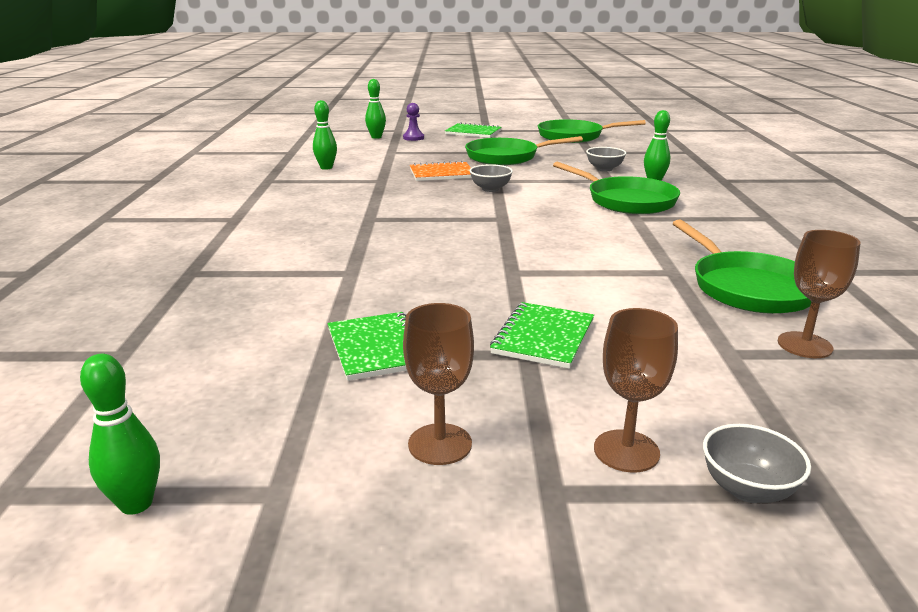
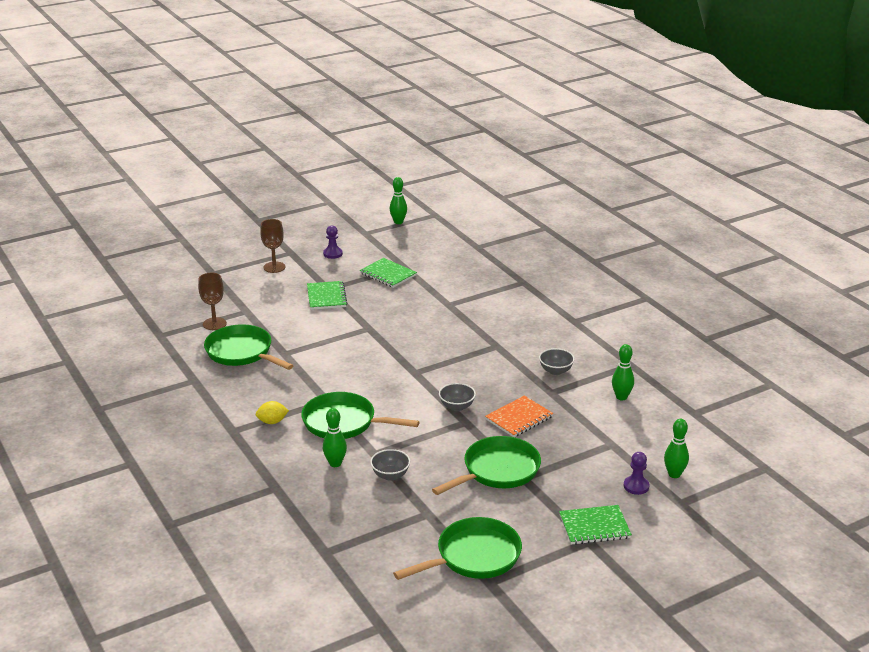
camera: 150 degrees right, 5 degrees up
brown goblet [403,303,474,465] -> purple pawn [323,226,343,259]
grey bowl [703,424,811,503] -> grey bowl moved to [539,348,575,375]
none -> yellow lemon [256,401,289,424]

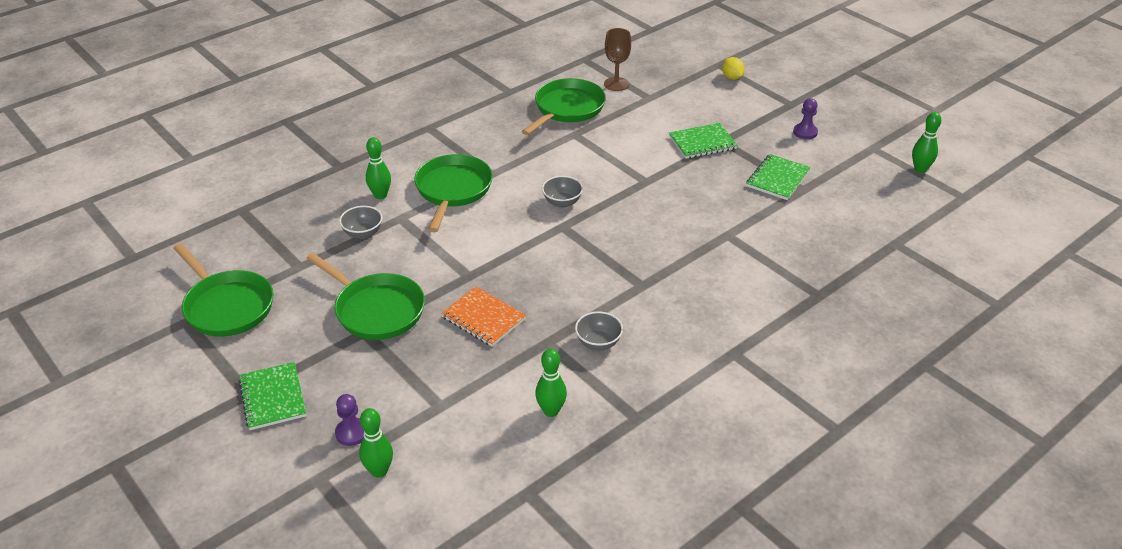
camera: 80 degrees right, 10 degrees up
yellow lemon [256,401,289,424] -> yellow lemon moved to [722,57,745,80]
brown goblet [260,219,285,273] -> none
grey bowl [439,383,476,411] -> grey bowl moved to [542,176,583,208]

